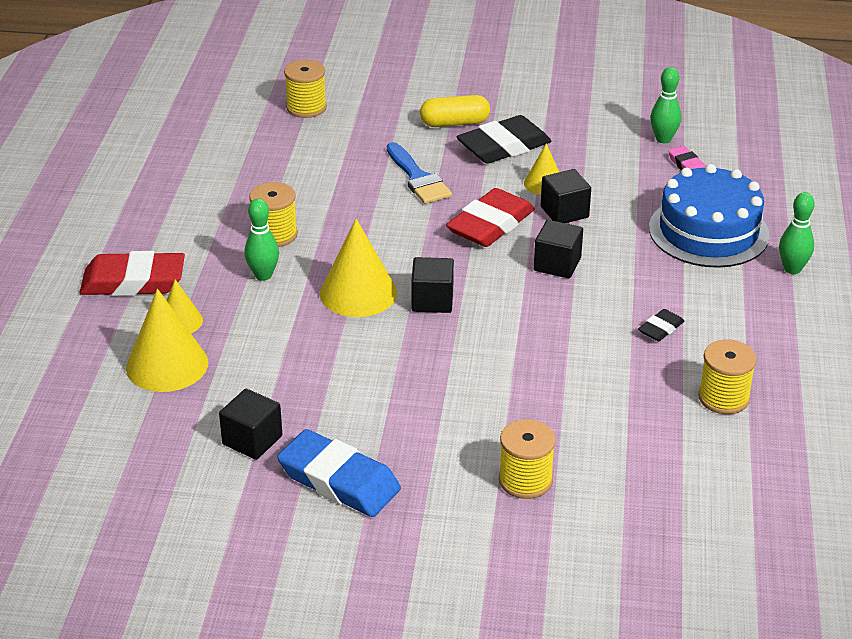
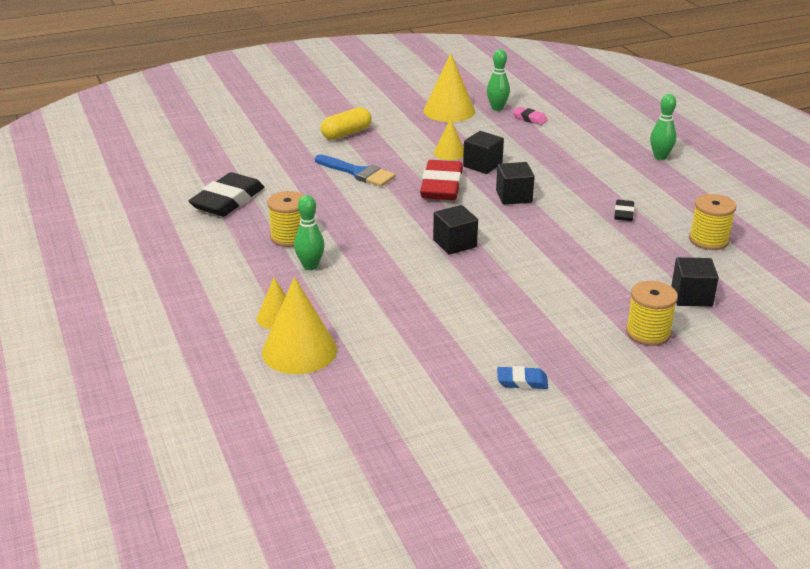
camera: 30 degrees left, 5 degrees down
red eraser [80,251,185,296] -> none
black cube [219,389,282,460] -> black cube moved to [671,257,719,307]
blue eraser [277,429,401,517] -> blue eraser [497,366,548,389], size x0.49
yellow spool [284,60,327,118] -> none
yellow cone [320,219,397,317] -> yellow cone moved to [424,53,475,122]
black eraser [456,115,552,164] -> black eraser moved to [188,172,264,216]
blue cake [649,164,770,268] -> none

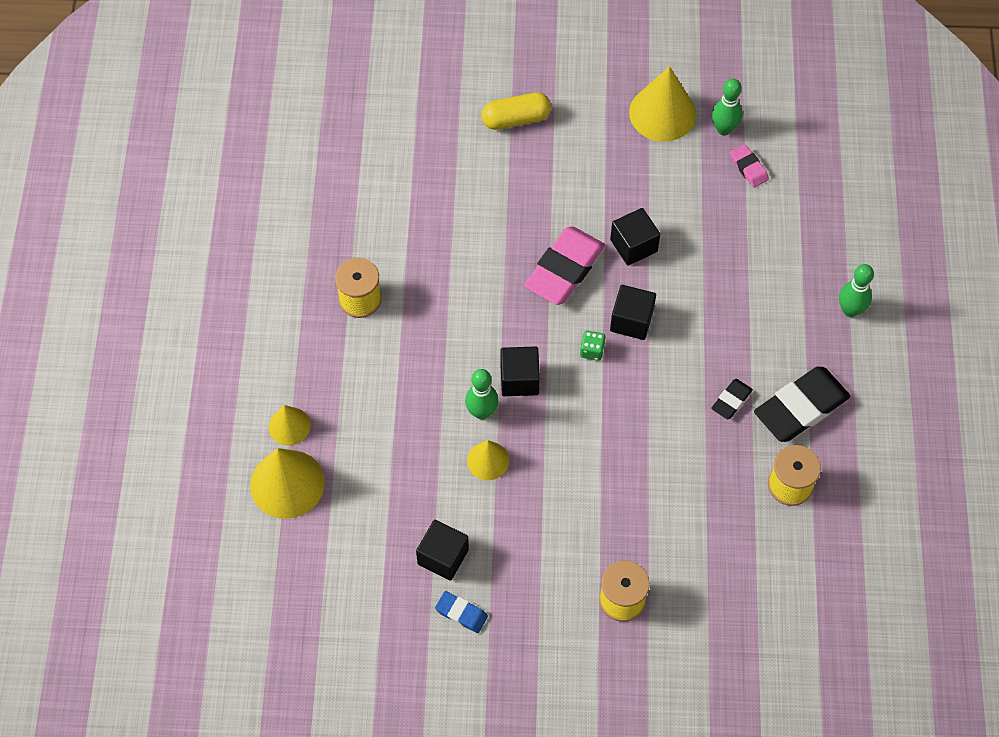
camera: 25 degrees right, 30 degrees up
black eraser [188,172,264,216] -> black eraser moved to [754,367,851,442]
green bowling pin [294,195,325,270] -> green bowling pin moved to [465,369,499,420]
blue brush [315,154,396,187] -> none
red eraser [420,160,463,200] -> pink eraser [524,226,605,305]
yellow cone [434,118,464,160] -> yellow cone moved to [467,440,509,480]
black cube [671,257,719,307] -> black cube moved to [416,520,469,581]
none -> green dice [580,331,606,361]

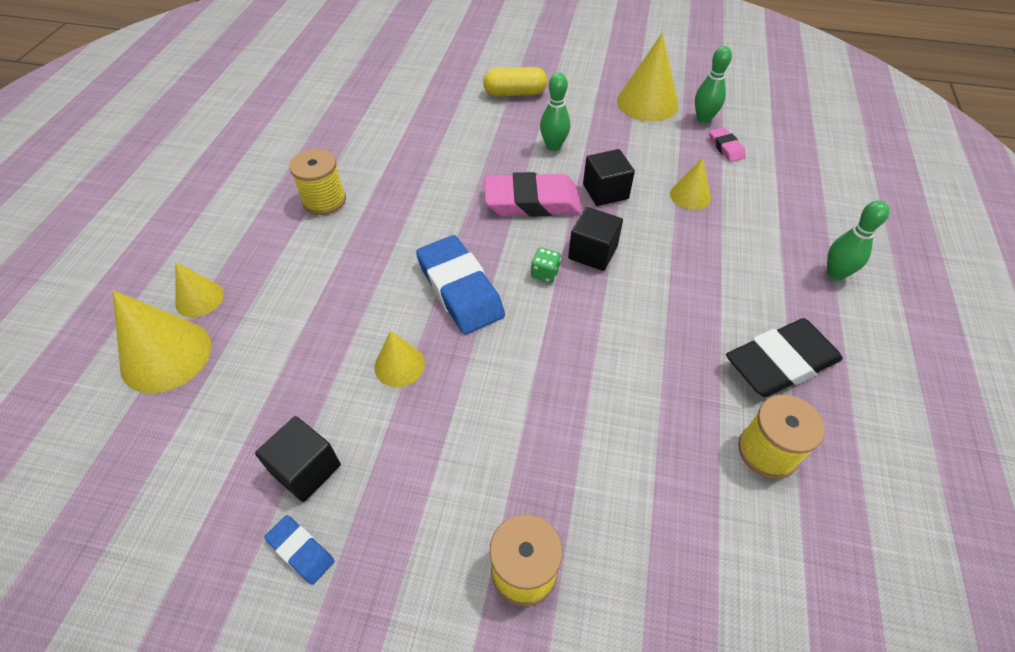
camera: 10 degrees right, 10 degrees down
green bowling pin [465,369,499,420] -> green bowling pin moved to [540,73,570,151]
black cube [500,347,540,396] -> blue eraser [416,235,505,334]
pink eraser [524,226,605,305] -> pink eraser turned 45 degrees clockwise [484,172,582,217]
black eraser [711,379,753,419] -> none
none -> yellow cone [670,157,711,210]

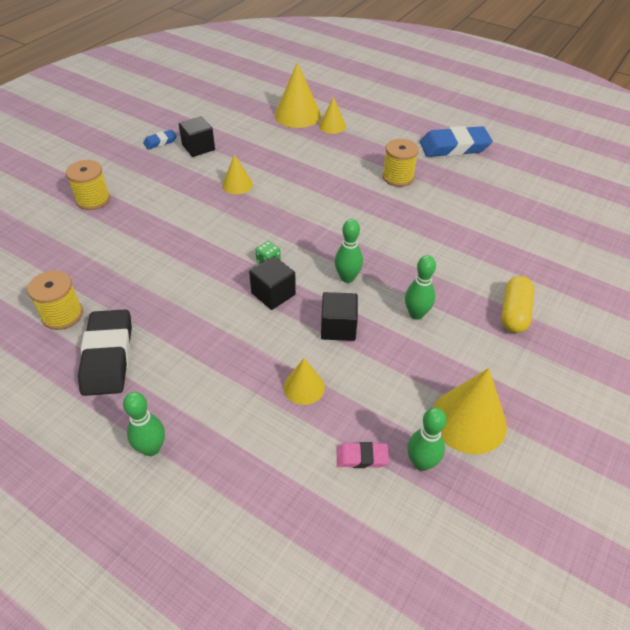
camera: 110 degrees right, 5 degrees down
blue eraser [416,235,505,334] -> blue eraser moved to [420,126,492,157]
pink eraser [484,172,582,217] -> green bowling pin [335,219,363,283]

